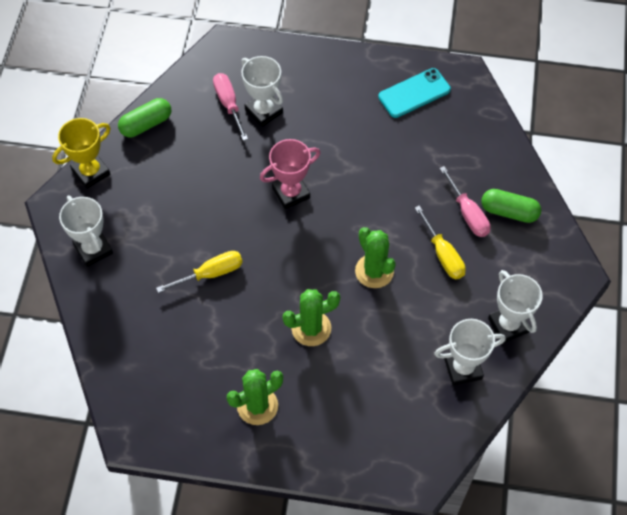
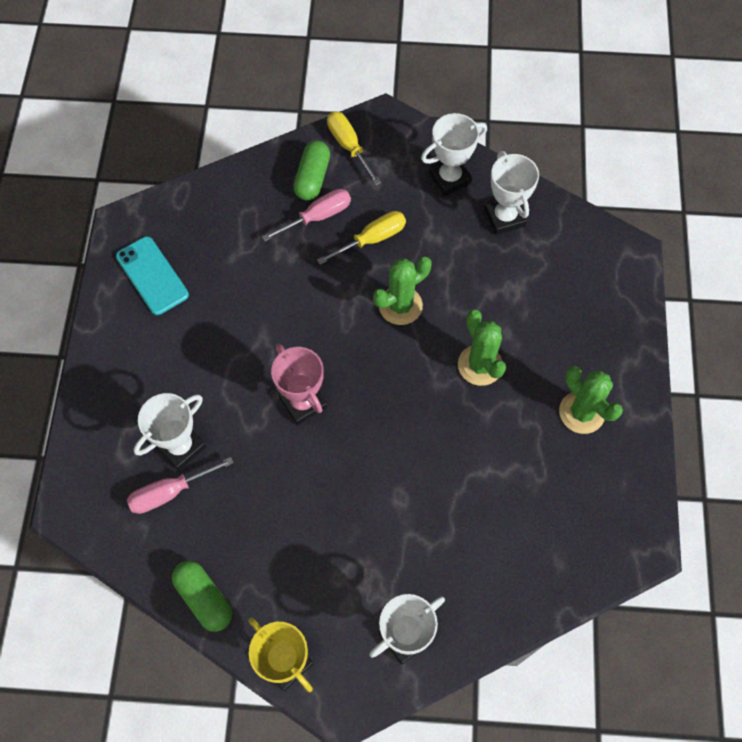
camera: 95 degrees left, 5 degrees up
yellow screwdriver [156,251,243,293] -> yellow screwdriver moved to [327,111,381,185]

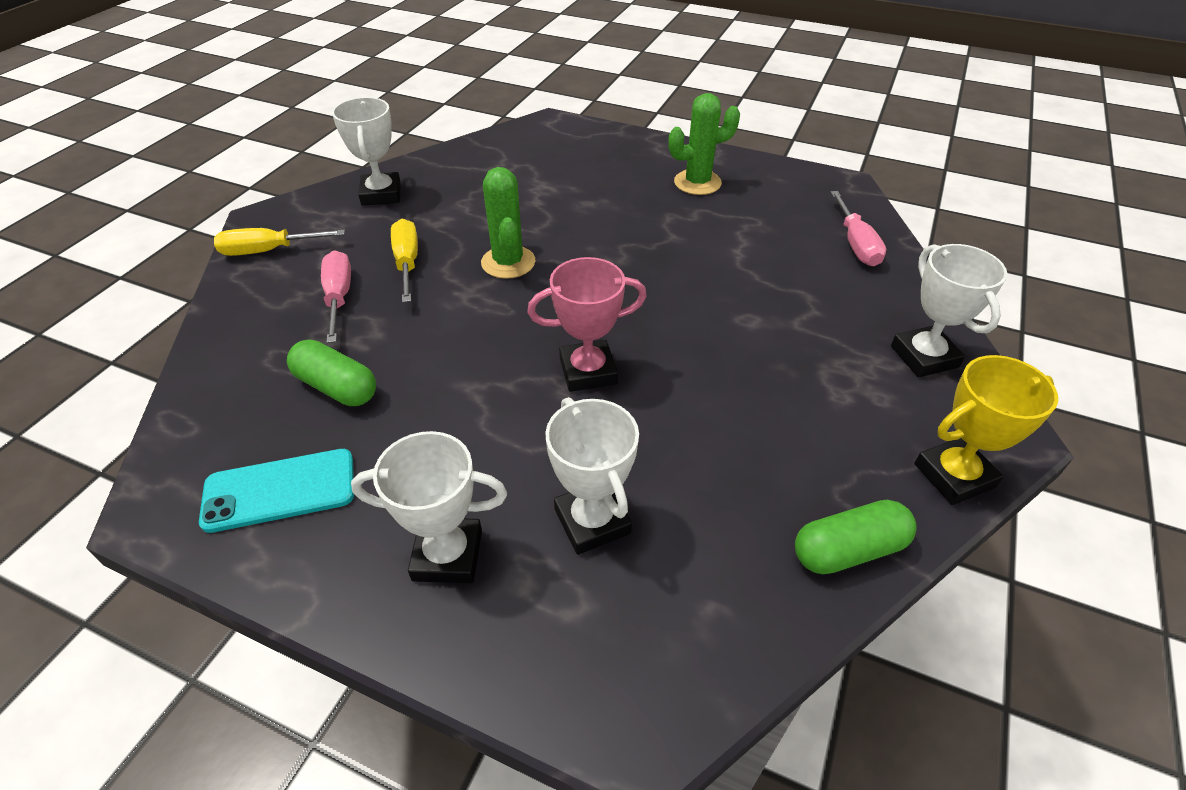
camera: 70 degrees left, 20 degrees down
pink screwdriver [127,457,234,514] -> pink screwdriver moved to [830,191,886,266]
green capsule [293,141,330,201] -> green capsule moved to [287,339,376,406]
green cactus [458,309,506,386] -> none
white trophy [484,151,539,235] -> white trophy moved to [351,431,507,583]

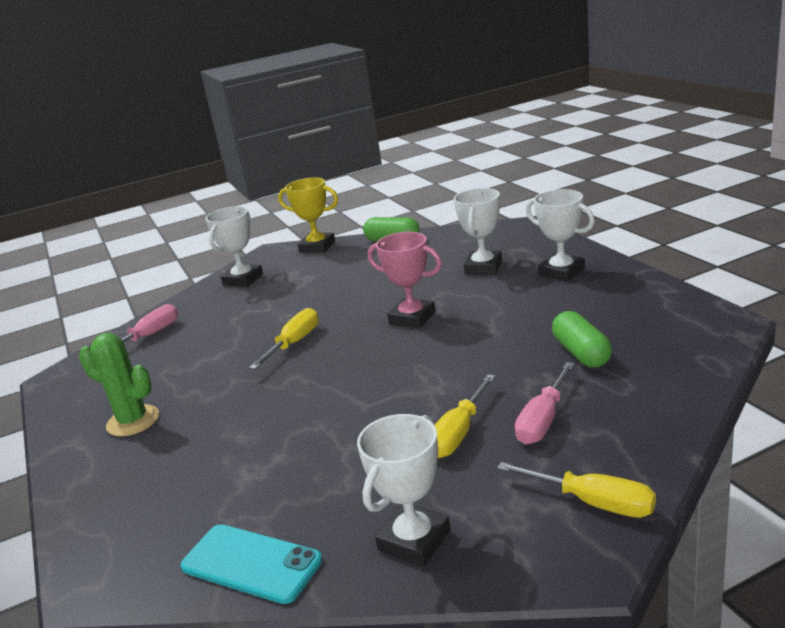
camera: 135 degrees left, 20 degrees down
turquoise phone [199,449,354,533] -> turquoise phone moved to [181,524,322,604]
green cactus [481,167,535,279] -> none
none -> yellow screwdriver [249,308,319,370]

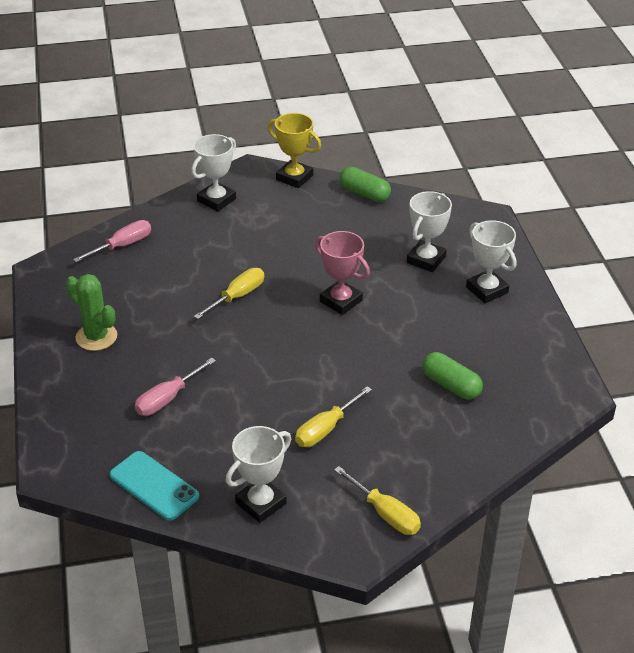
camera: 10 degrees right, 15 degrees up
pink screwdriver [515,362,575,444] -> pink screwdriver moved to [135,358,216,416]
green capsule [552,311,612,367] -> green capsule turned 45 degrees counterclockwise [422,352,483,400]

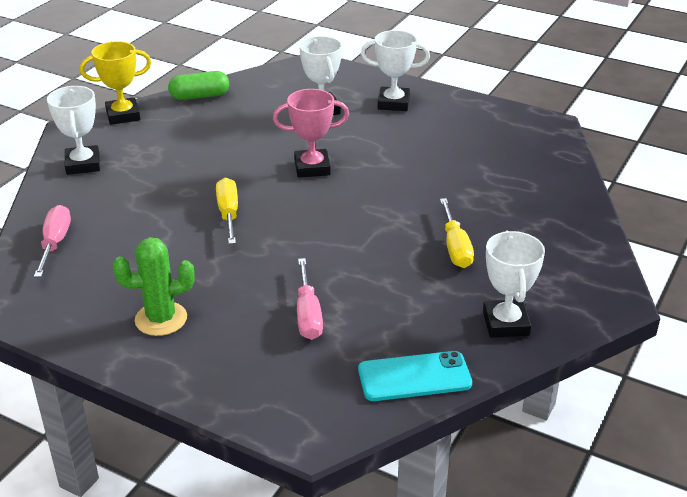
camera: 50 degrees left, 5 degrees down
yellow screwdriver [334,466,421,535] -> none
green capsule [422,352,483,400] -> none

